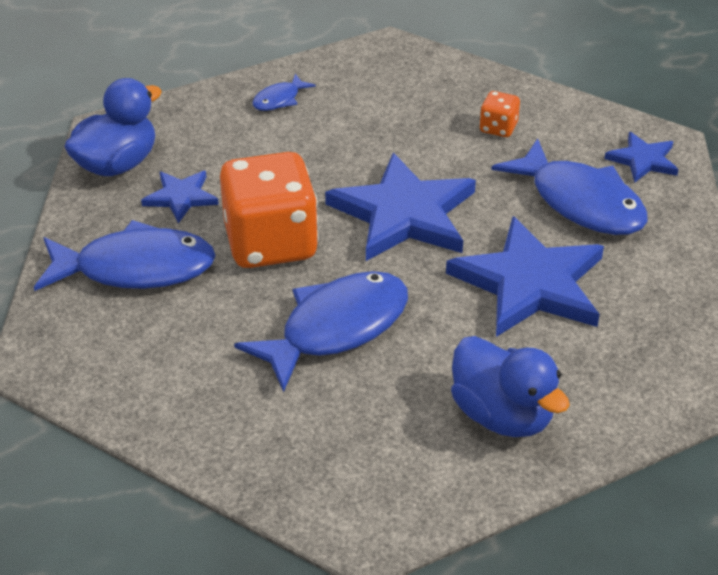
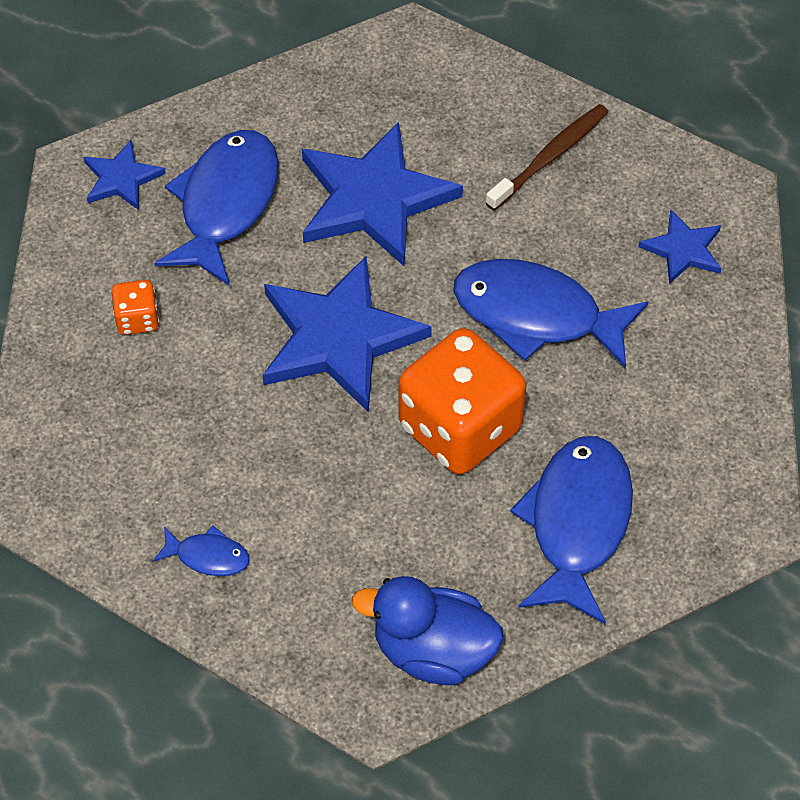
camera: 120 degrees left, 15 degrees up
blue fish [34,220,216,291] -> blue fish turned 45 degrees clockwise [510,436,633,624]
blue star [141,171,219,223] -> blue star moved to [638,210,722,284]
blue duck [451,336,570,437] -> brown toothbrush [485,104,608,211]

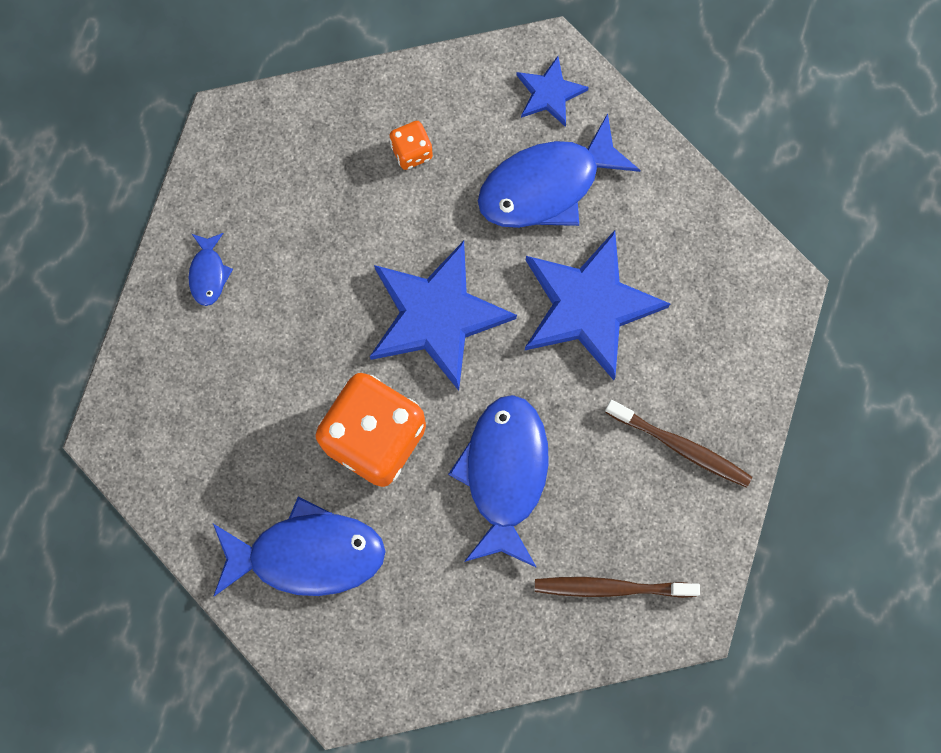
camera: 75 degrees right, 20 degrees up
blue fish [154,130,279,286] -> blue fish turned 150 degrees clockwise [478,113,641,228]
blue duck [352,576,504,685] -> none
blue star [638,210,722,284] -> brown toothbrush [535,577,700,598]

